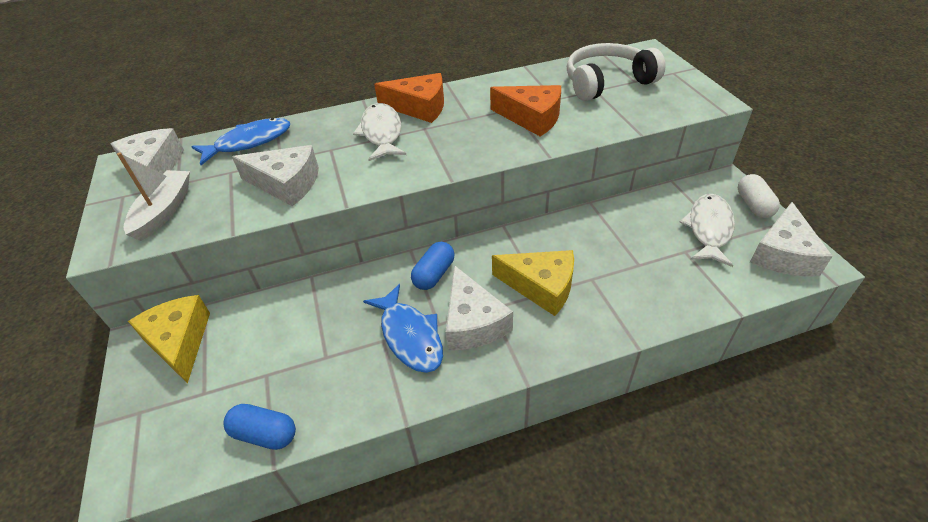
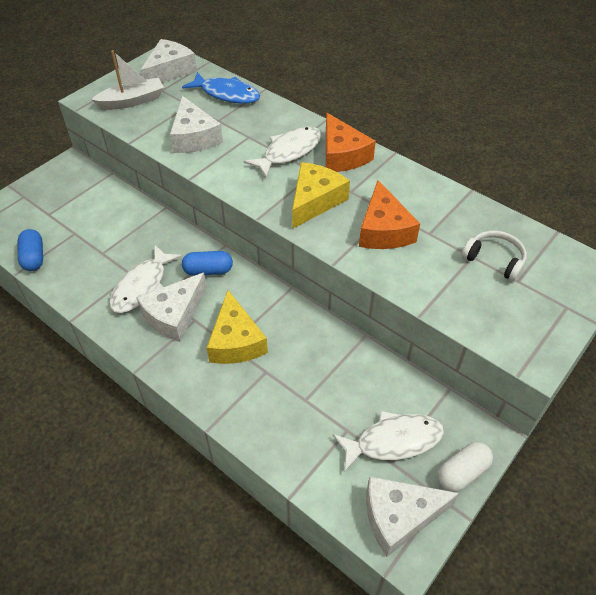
camera: 55 degrees right, 5 degrees up
yellow cheese [128,295,210,384] -> yellow cheese moved to [292,162,350,229]
blue fish [363,284,443,373] -> white fish [109,244,182,313]
white headphones [567,43,665,101] -> white headphones [462,231,527,282], size x0.58

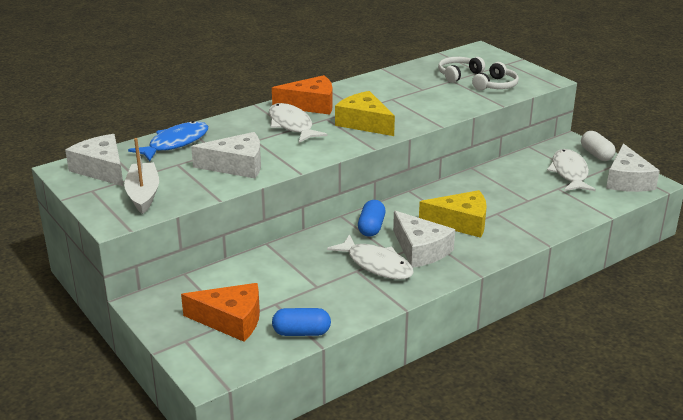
camera: 75 degrees left, 20 degrees down
orange cheese [359,180,420,249] -> orange cheese moved to [181,283,260,342]
none -> white headphones [472,62,519,91]

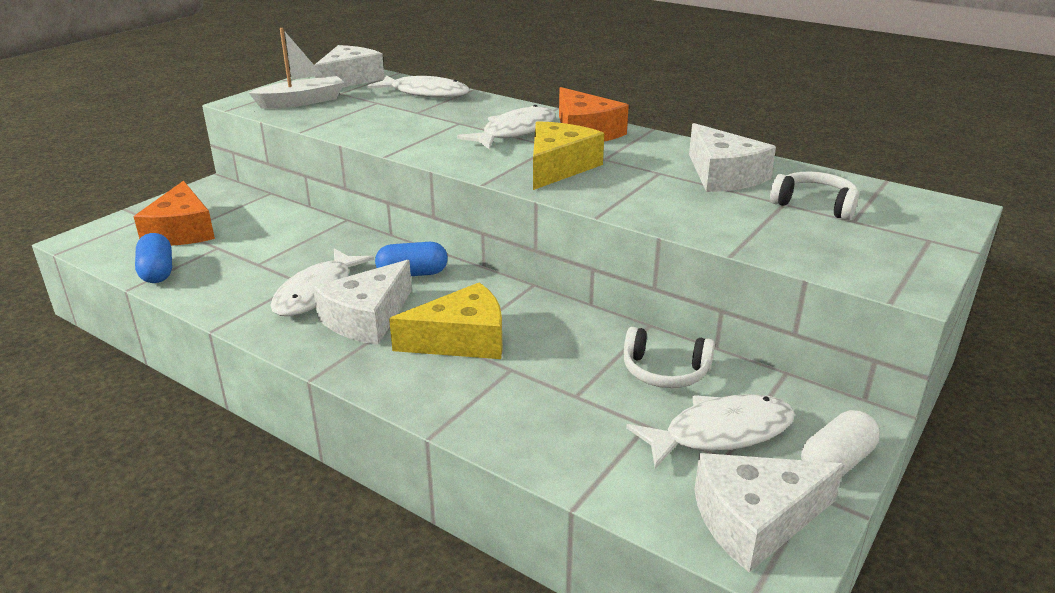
camera: 70 degrees right, 0 degrees up
blue fish [128,121,208,161] -> white fish [367,75,469,98]
white cheese [191,132,261,178] -> white cheese moved to [689,123,776,192]
yellow cheese [419,190,487,238] -> yellow cheese turned 90 degrees counterclockwise [389,282,502,359]
white headphones [472,62,519,91] -> white headphones moved to [624,327,715,388]

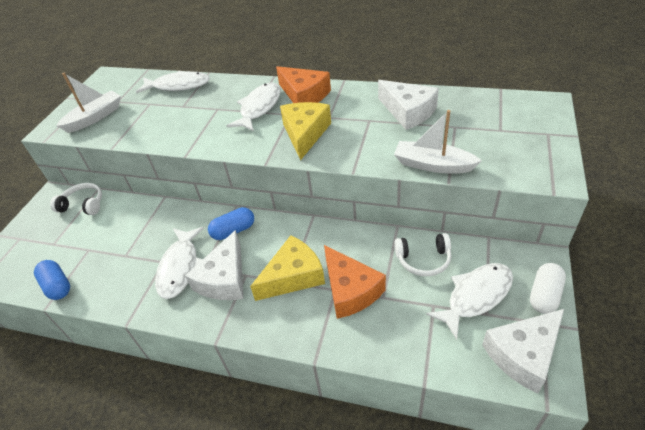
camera: 15 degrees left, 15 degrees up
orange cheese [134,181,215,246] -> orange cheese moved to [324,245,386,319]
white cheese [315,45,384,88] -> none
white headphones [770,171,859,220] -> white headphones moved to [50,183,102,215]
none -> white boat [394,110,482,173]

